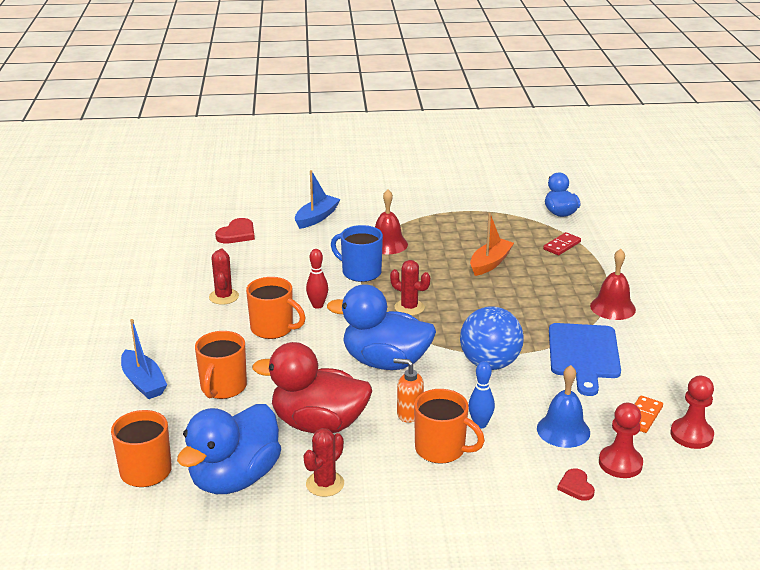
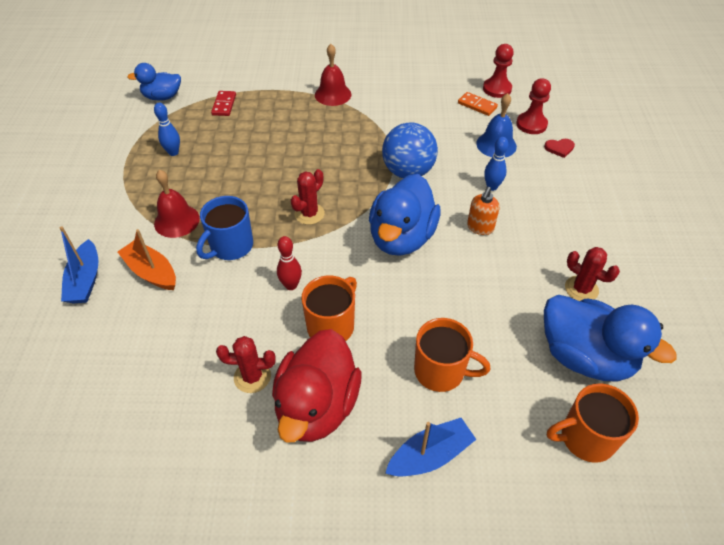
camera: 85 degrees left, 20 degrees up
red heart [215,218,255,244] -> none
red duck [252,342,372,433] -> red duck moved to [272,329,362,443]
blue boat [295,170,340,229] -> blue boat turned 135 degrees counterclockwise [60,226,99,303]
orange mug [414,389,485,464] -> none
orange boat [470,213,514,276] -> orange boat moved to [118,229,176,290]
red domino [543,232,581,255] -> red domino turned 45 degrees clockwise [211,91,236,116]
blue cutting board [549,323,621,396] -> none
none -> blue bowling pin [154,103,180,156]

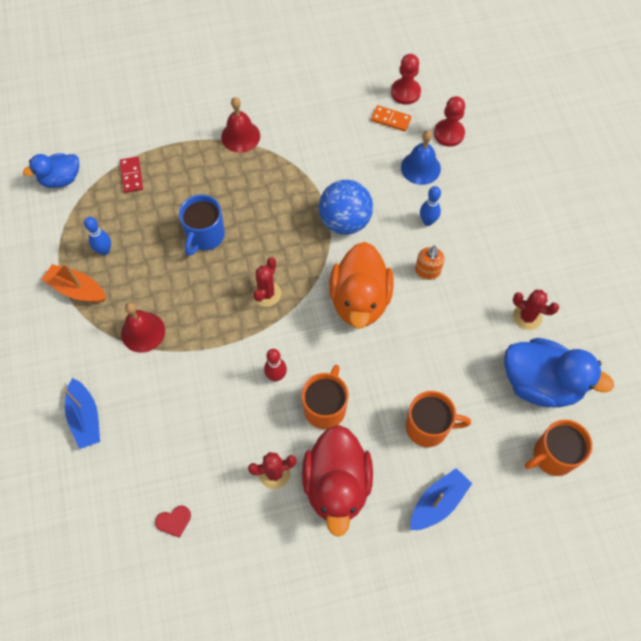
camera: 15 degrees left, 15 degrees up
orange boat [118,229,176,290] -> orange boat moved to [41,263,106,302]
blue mug [196,196,253,260] -> blue mug moved to [179,195,225,256]
blue duck [369,174,441,256] -> orange duck [329,242,394,329]
red heart [544,139,575,158] -> red heart moved to [155,506,191,538]

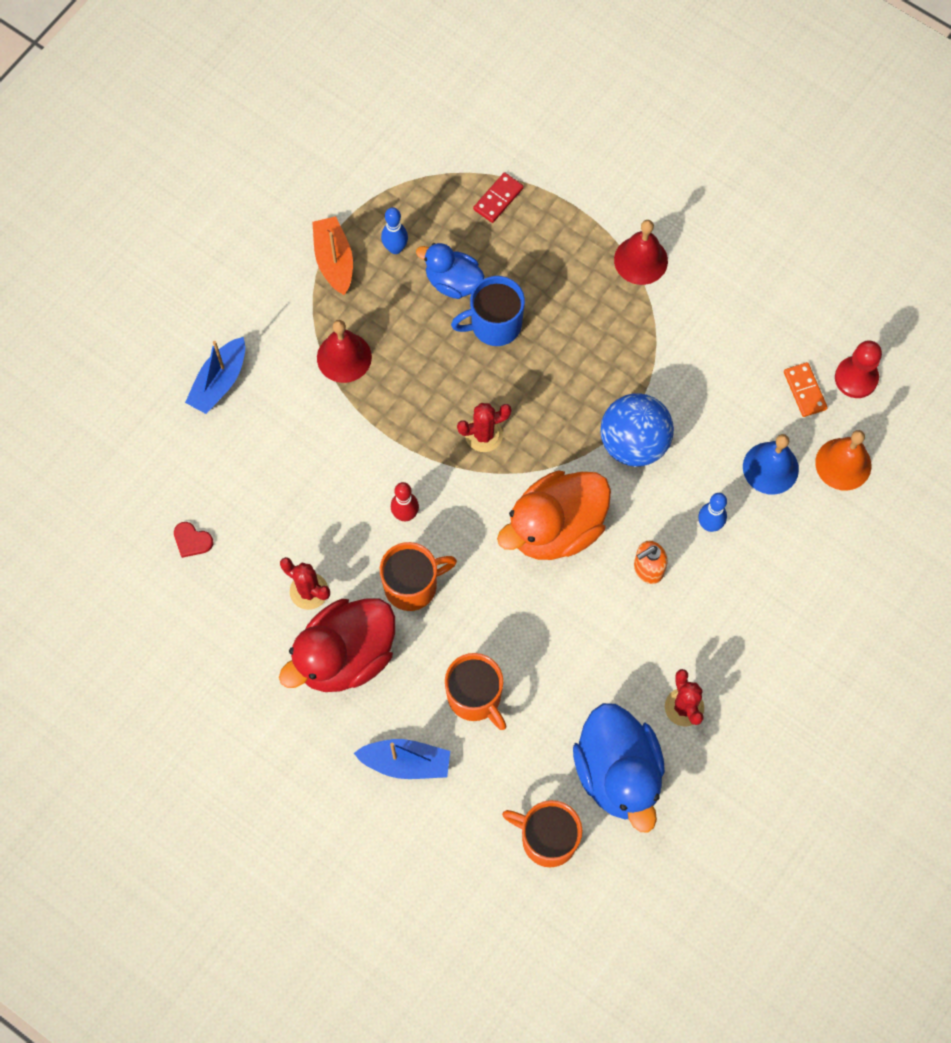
camera: 50 degrees right, 5 degrees up
blue duck [23,153,79,188] -> blue duck moved to [416,243,485,299]
red pawn [434,96,465,147] -> orange bell [815,430,872,491]

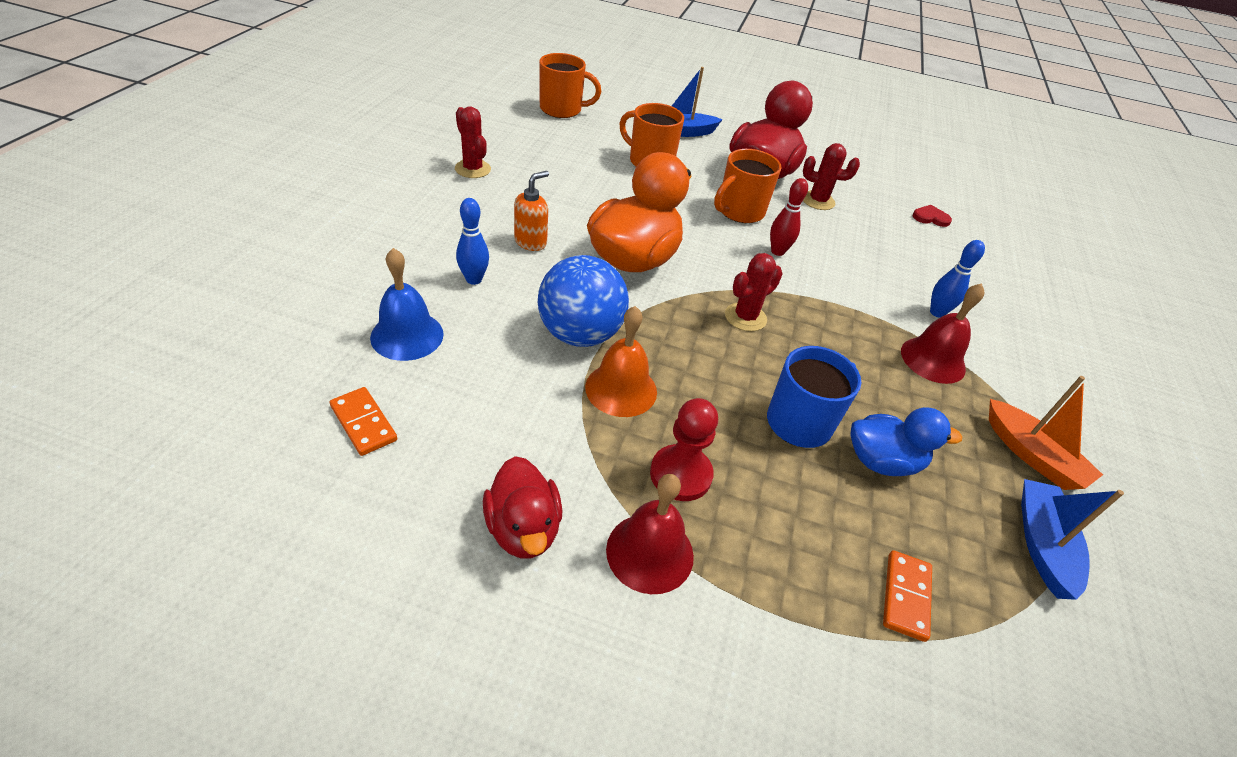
camera: 155 degrees right, 25 degrees down
blue boat [185,337,245,414] -> blue boat moved to [1021,479,1124,600]
blue bowling pin [381,207,408,254] -> blue bowling pin moved to [930,240,985,318]
red domino [473,172,524,223] -> orange domino [883,550,932,642]
blue duck [573,703,665,833] -> none
orange bell [815,430,872,491] -> orange bell moved to [585,306,657,417]
red pawn [835,340,882,398] -> red pawn moved to [650,398,718,501]
none -> red duck [483,456,562,558]

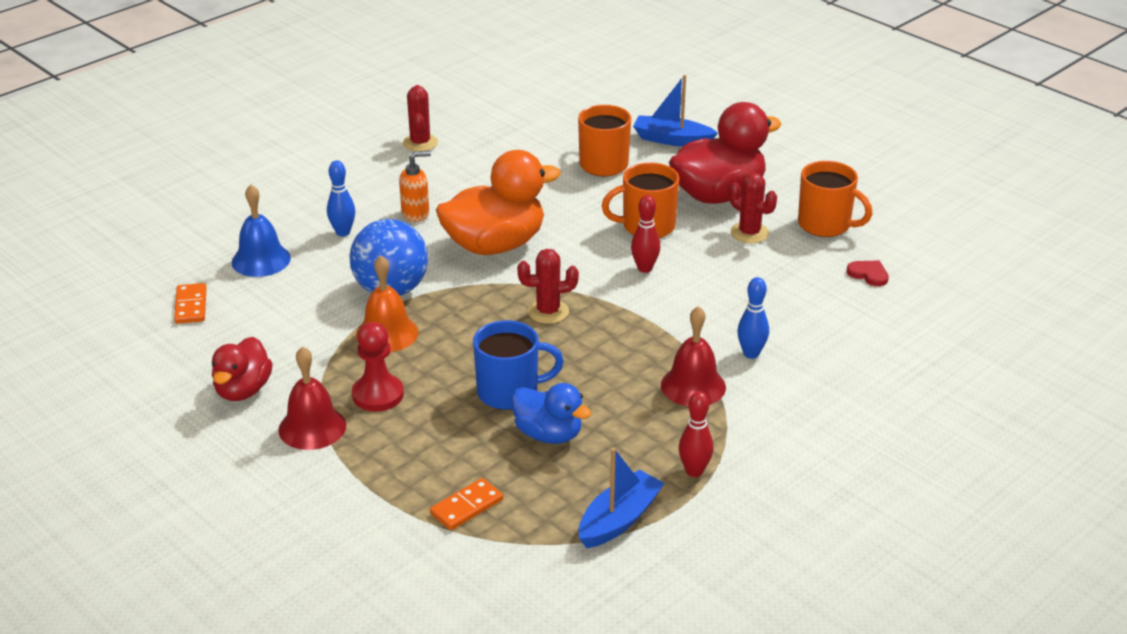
camera: 35 degrees right, 10 degrees down
orange mug [539,53,601,118] -> orange mug moved to [798,161,872,237]
orange boat [989,376,1103,490] -> red bowling pin [679,391,713,477]

